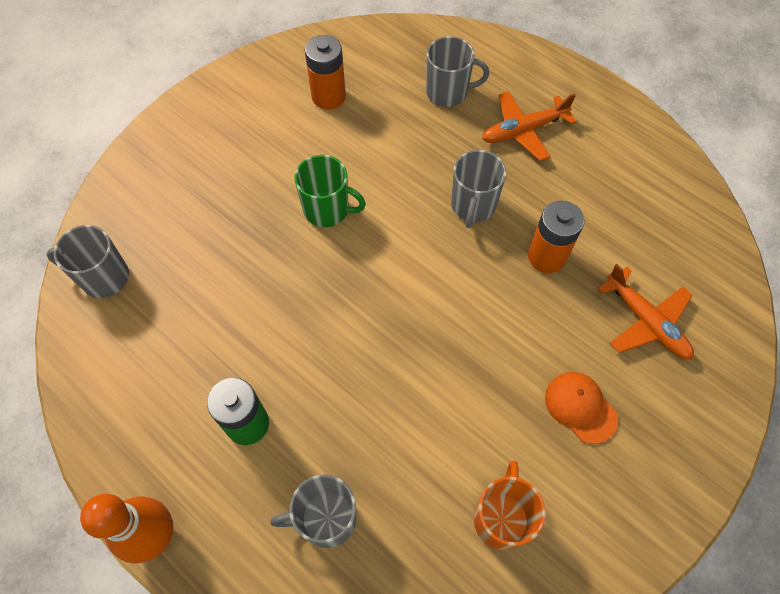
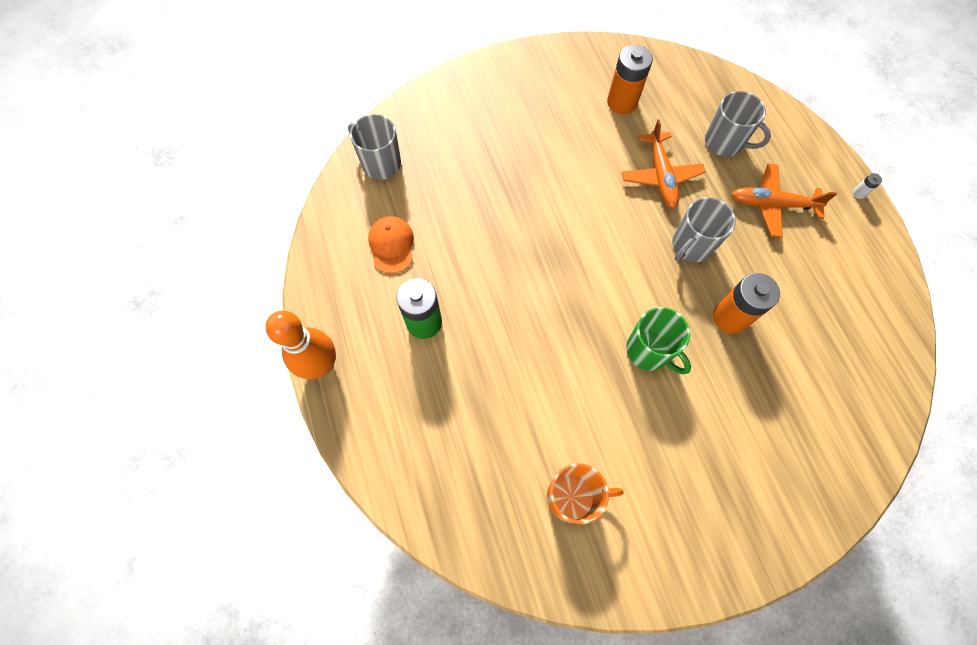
camera: 30 degrees right, 5 degrees up
grey mug [270,474,356,548] -> none
green mug [294,155,366,227] -> green mug moved to [626,307,691,374]
orange mug [474,461,546,550] -> orange mug turned 45 degrees clockwise [547,463,624,524]
orange cap [545,372,618,444] -> orange cap moved to [368,216,414,274]
orange plane [598,264,694,359] -> orange plane moved to [622,119,706,208]
none -> white battery [853,173,882,199]

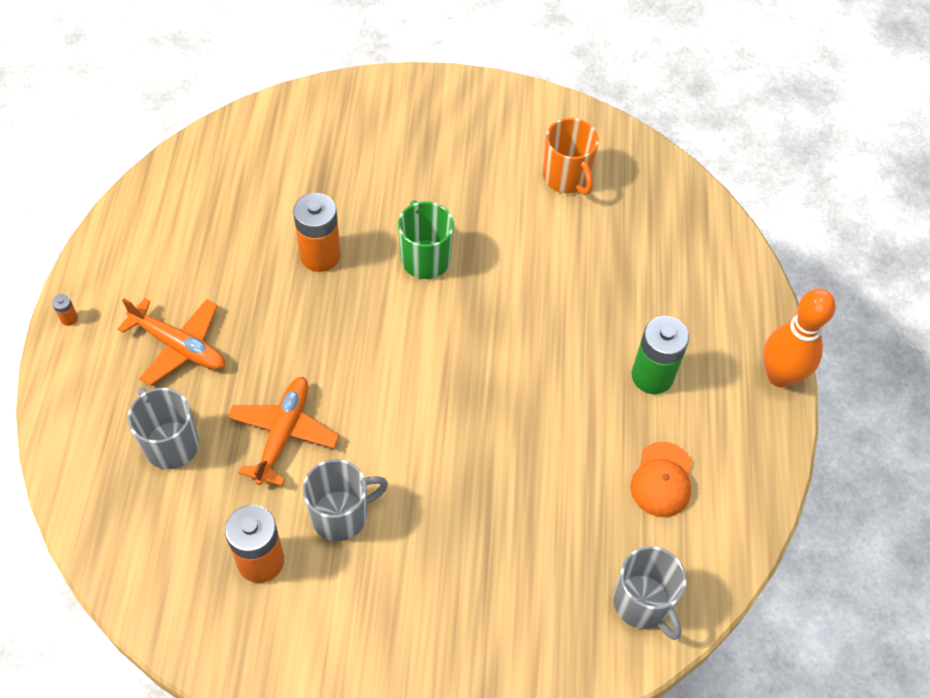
camera: 160 degrees left, 10 degrees down
orange mug [547,463,624,524] -> orange mug turned 135 degrees counterclockwise [543,118,599,195]
grey mug [672,197,736,262] -> grey mug moved to [303,459,388,541]
white battery [853,173,882,199] -> orange battery [52,294,78,326]

